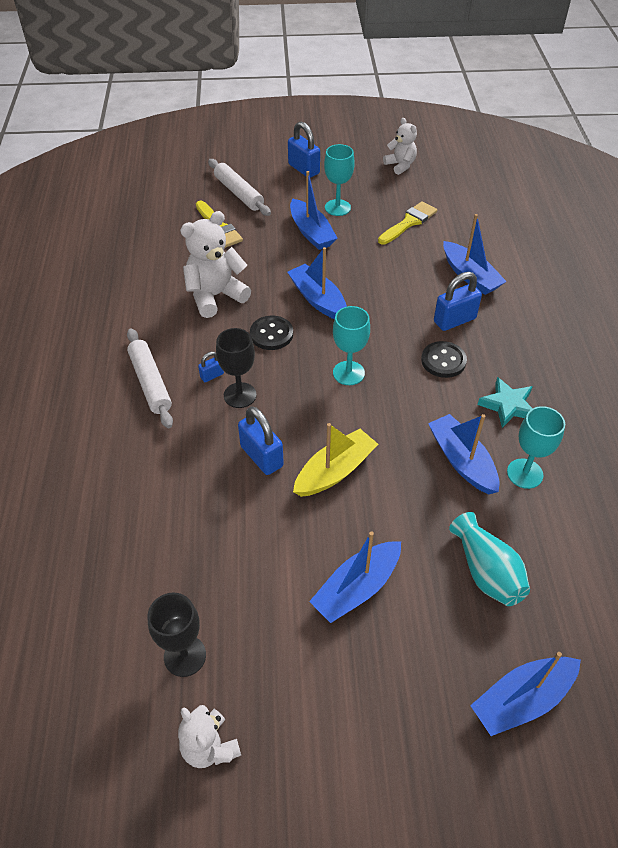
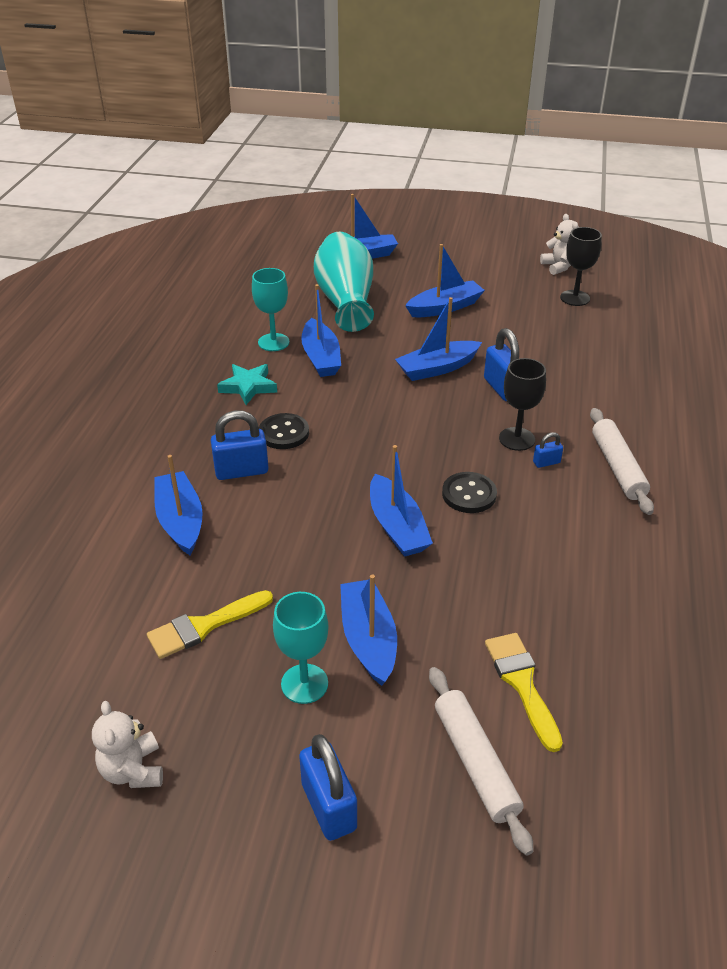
camera: 165 degrees left, 10 degrees down
white teddy bear [180,211,251,318] -> none
yellow boat [293,423,378,497] -> blue boat [395,297,482,381]
turquoise goblet [333,306,370,385] -> none
turquoise vase [449,512,530,606] -> turquoise vase [314,232,374,332], size x1.57

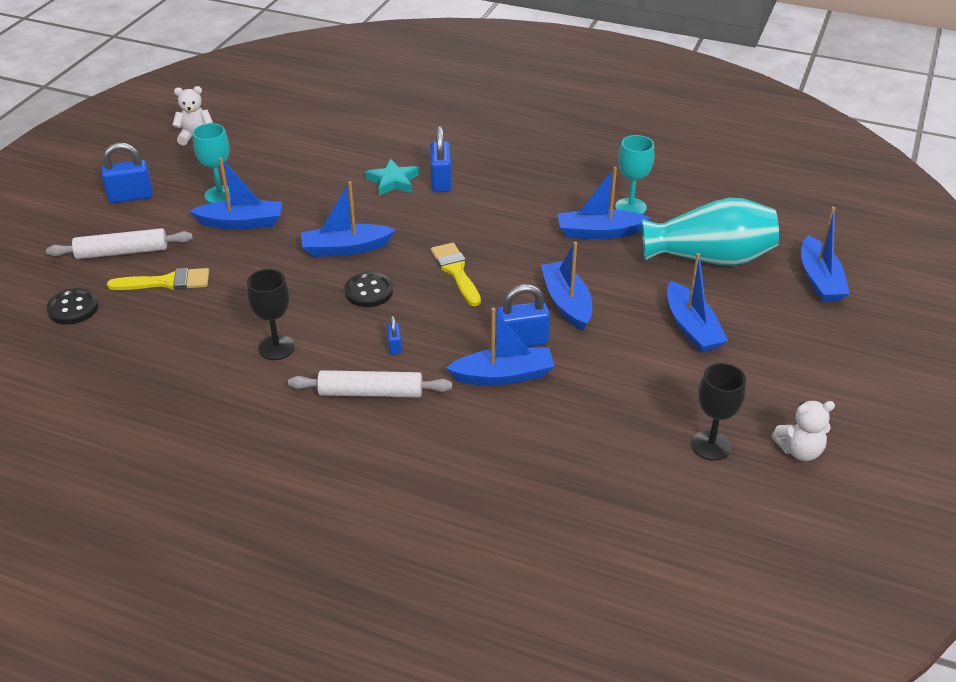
camera: 100 degrees right, 0 degrees up
yellow brush [147,590,273,659] -> yellow brush moved to [431,243,481,306]
blue boat [154,455,203,555] -> blue boat moved to [446,308,555,385]
turquoise star [217,364,277,405] -> turquoise star moved to [366,159,419,196]
black button [259,413,309,449] -> black button moved to [46,288,99,325]
black goblet [499,358,546,451] -> black goblet moved to [247,269,295,360]

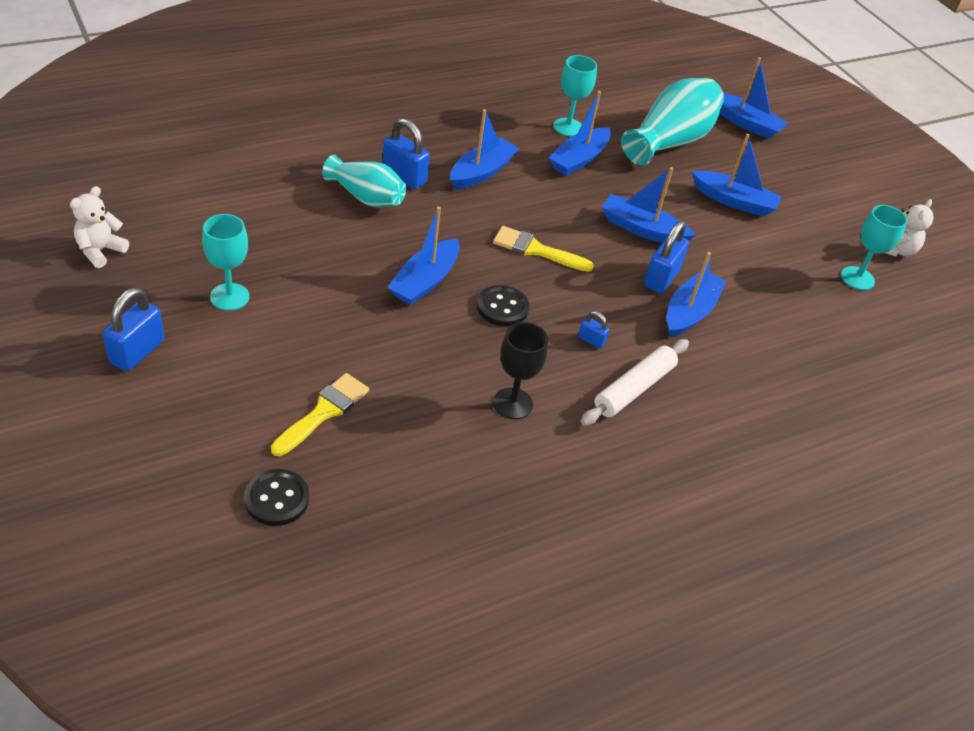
camera: 55 degrees left, 5 degrees up
white rolling pin [46,228,193,259] -> none
blue boat [190,158,282,229] -> blue boat moved to [450,109,520,190]
turquoise star [366,159,419,196] -> turquoise vase [322,155,406,208]
black goblet [691,363,746,461] -> turquoise goblet [841,205,908,290]

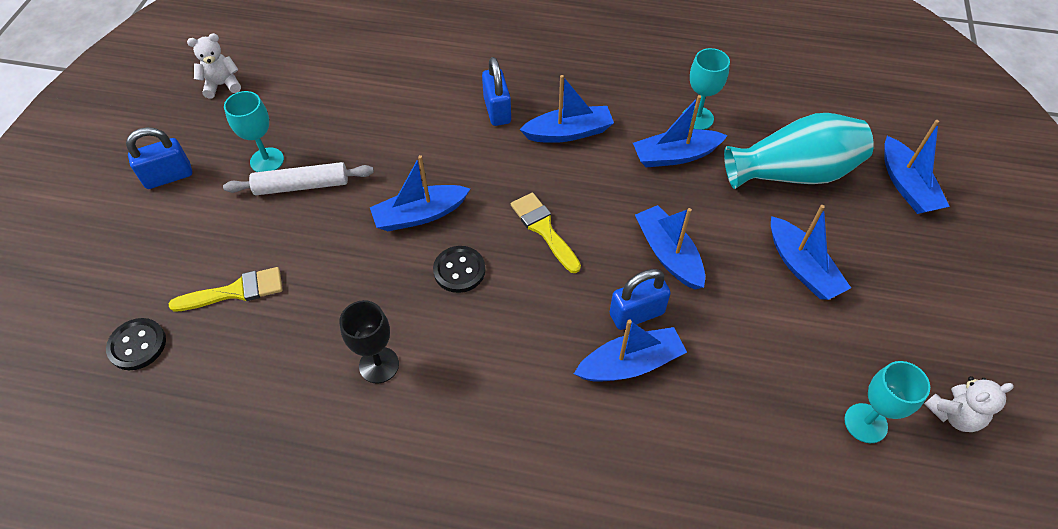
camera: 45 degrees right, 10 degrees up
turquoise vase [322,155,406,208] -> none
blue padlock [578,311,609,349] -> none
white rolling pin [581,339,689,426] -> white rolling pin moved to [223,162,374,195]

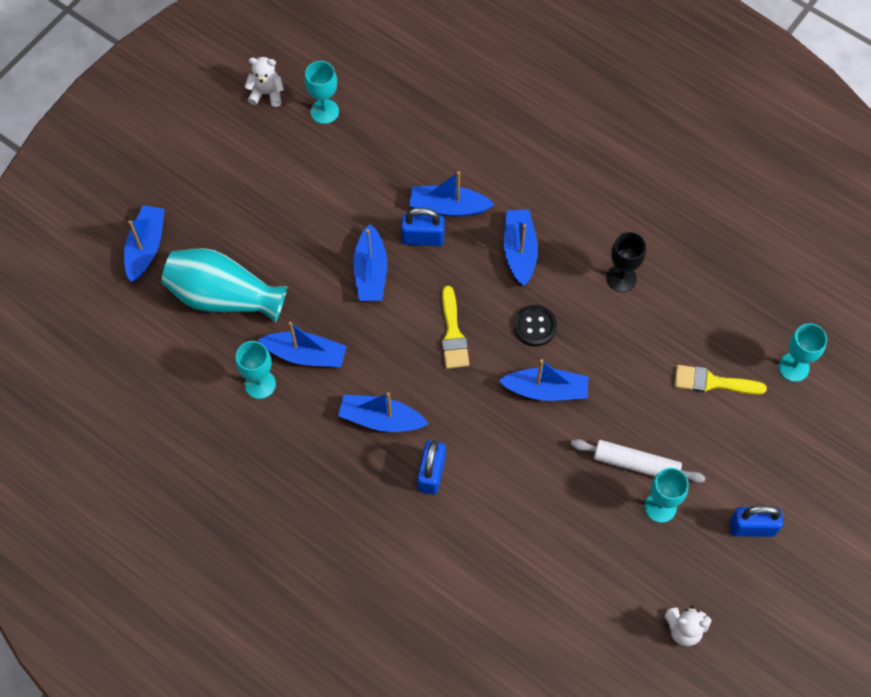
camera: 155 degrees left, 10 degrees up
black button [106,318,166,370] -> turquoise goblet [778,323,827,382]
blue boat [771,205,851,300] -> blue boat moved to [504,210,538,286]

